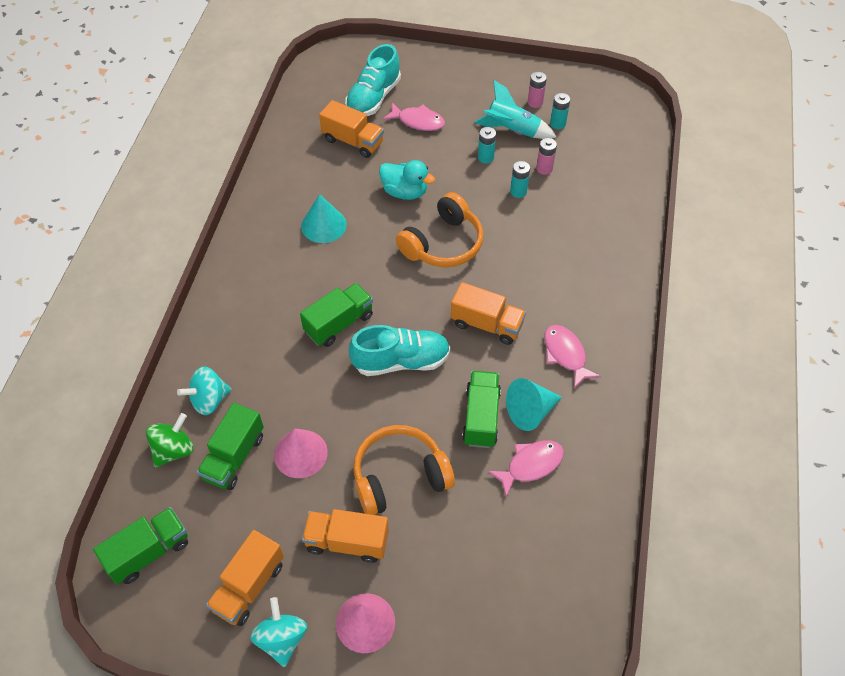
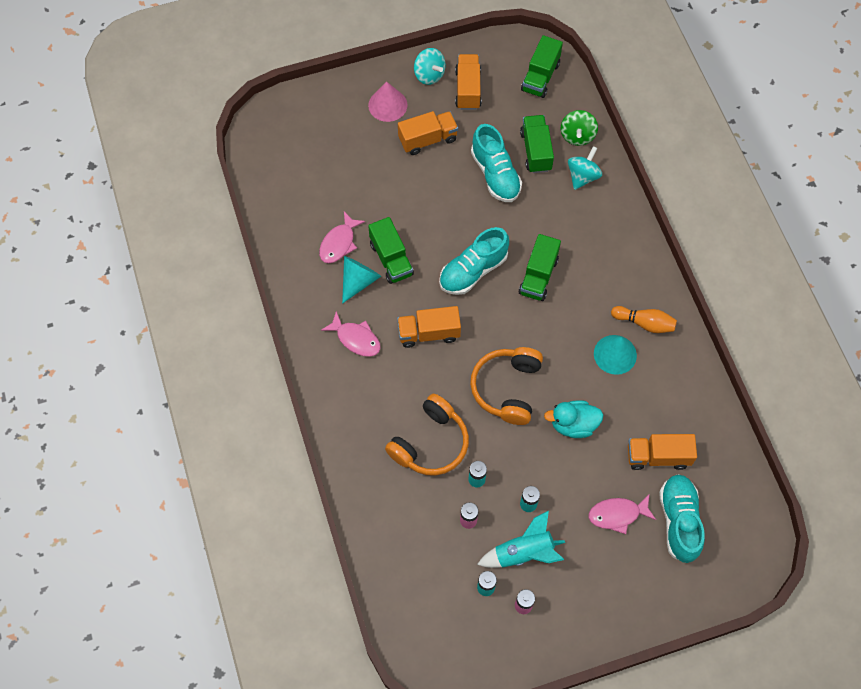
camera: 150 degrees right, 10 degrees up
pink cone [274,428,328,478] -> turquoise shoe [471,124,522,202]
orange headphones [353,425,455,515] -> orange headphones moved to [385,394,469,476]
none -> orange bowling pin [611,306,677,333]

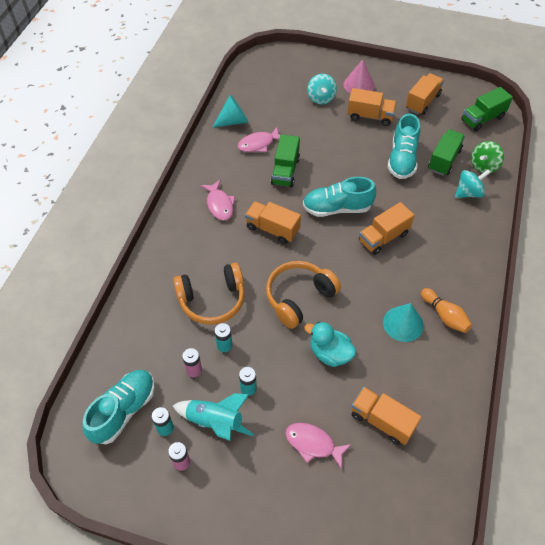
camera: 35 degrees right, 10 degrees down
turquoise cone [342,256,381,304] -> turquoise cone moved to [212,95,249,128]
turquoise spinning top [414,48,446,85] -> turquoise spinning top moved to [307,74,337,104]
green truck [519,234,561,301] -> orange truck [359,202,414,255]
turquoise shoe [659,474,705,563] -> turquoise shoe moved to [82,370,155,444]

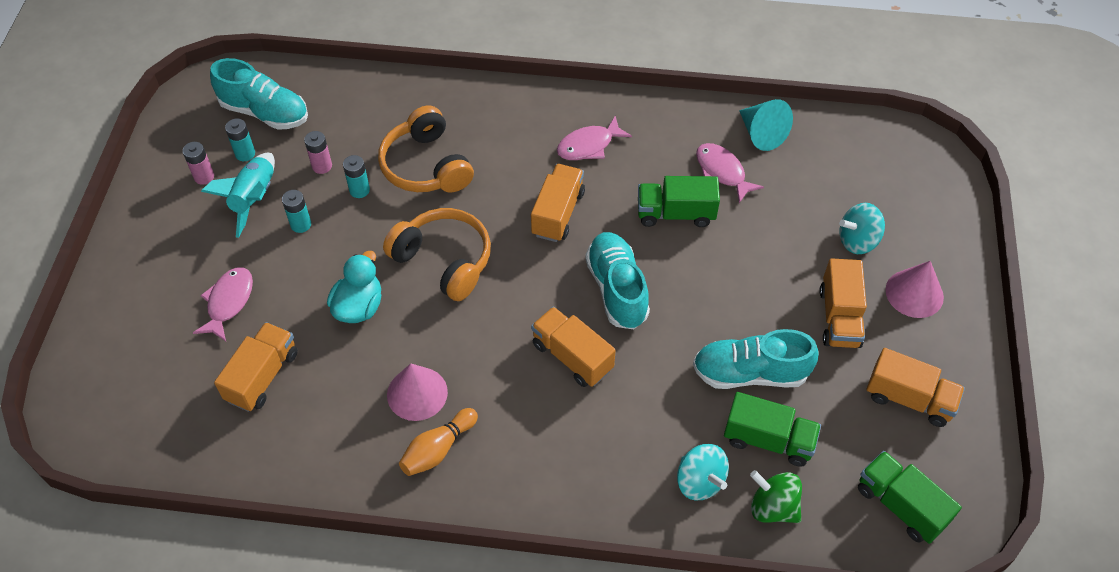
camera: 80 degrees right, 0 degrees up
turquoise cone [383,303,424,342] -> pink cone [387,363,448,421]

